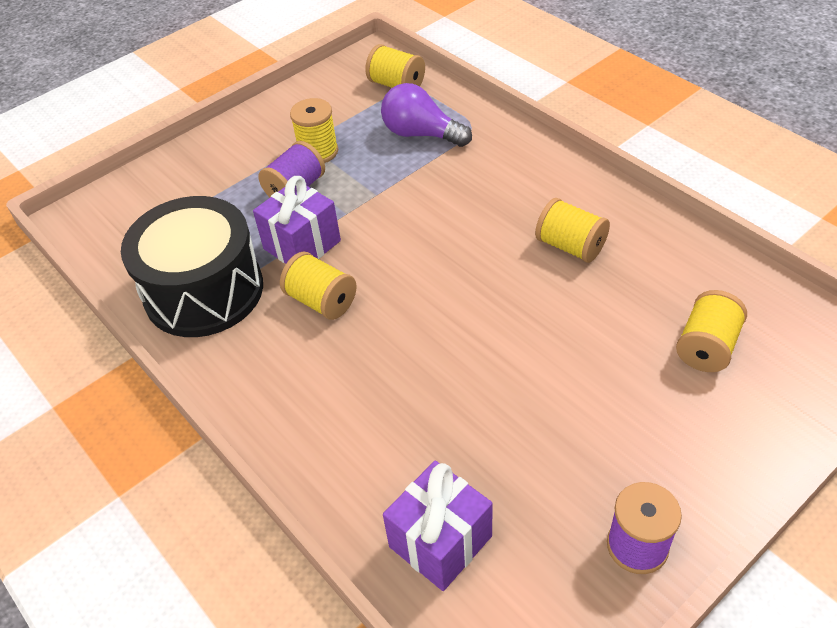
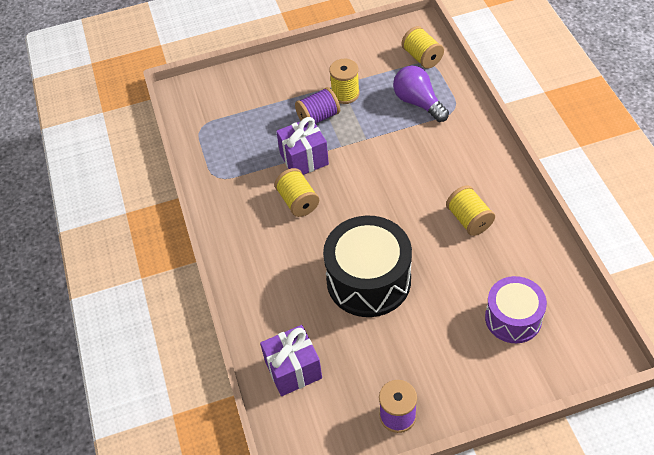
camera: 25 degrees right, 5 degrees up
black drum [121,196,263,337] -> black drum moved to [323,216,412,317]
yellow spool [676,290,747,372] -> purple drum [485,276,547,343]

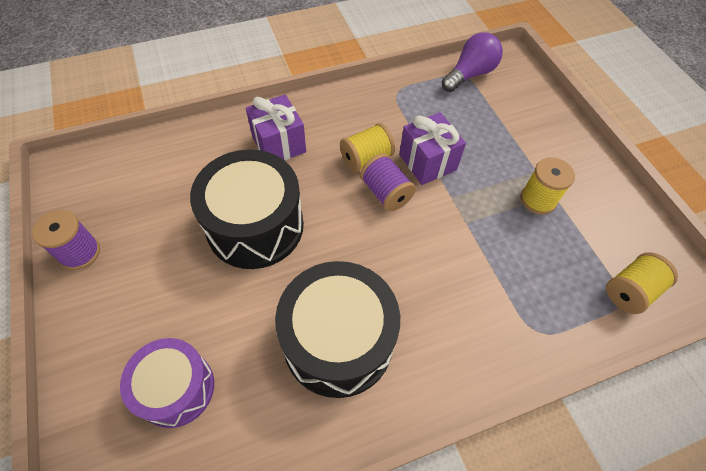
camera: 80 degrees right, 5 degrees up
purple gift [260,325,322,396] -> purple gift moved to [246,94,306,160]
purple spool [295,87,340,124] -> purple spool moved to [360,153,416,211]
purple light bulb [393,66,449,122] -> purple light bulb moved to [442,32,503,92]
yellow spool [446,185,495,236] -> black drum [275,261,400,398]

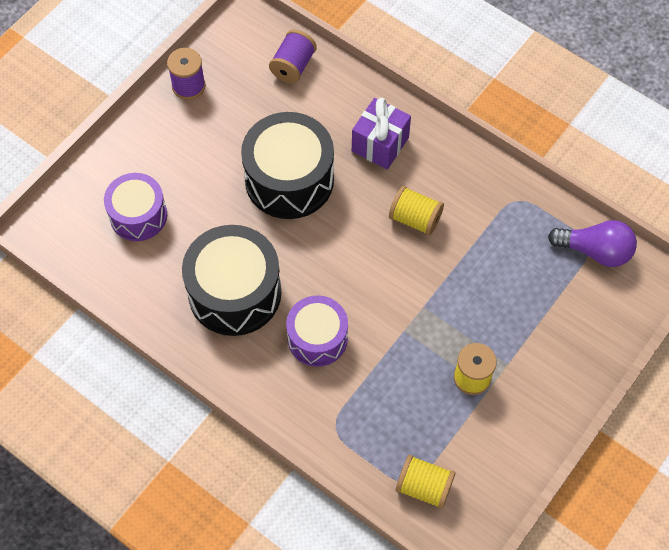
camera: 60 degrees right, 5 degrees up
purple spool [360,153,416,211] -> purple spool moved to [269,30,317,83]
purple gift [399,112,466,185] -> none
none -> purple drum [286,296,348,367]

